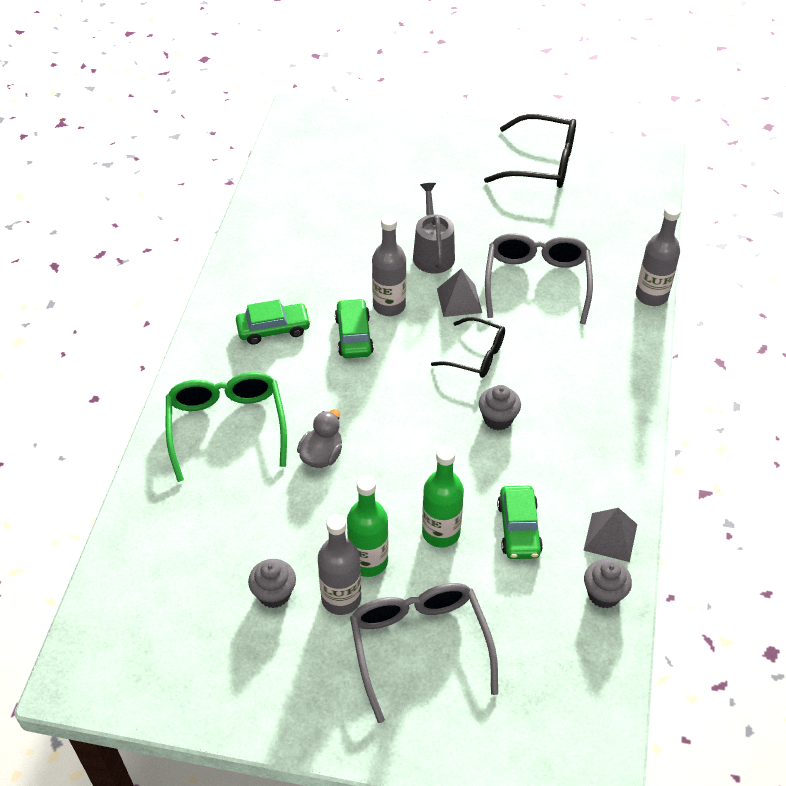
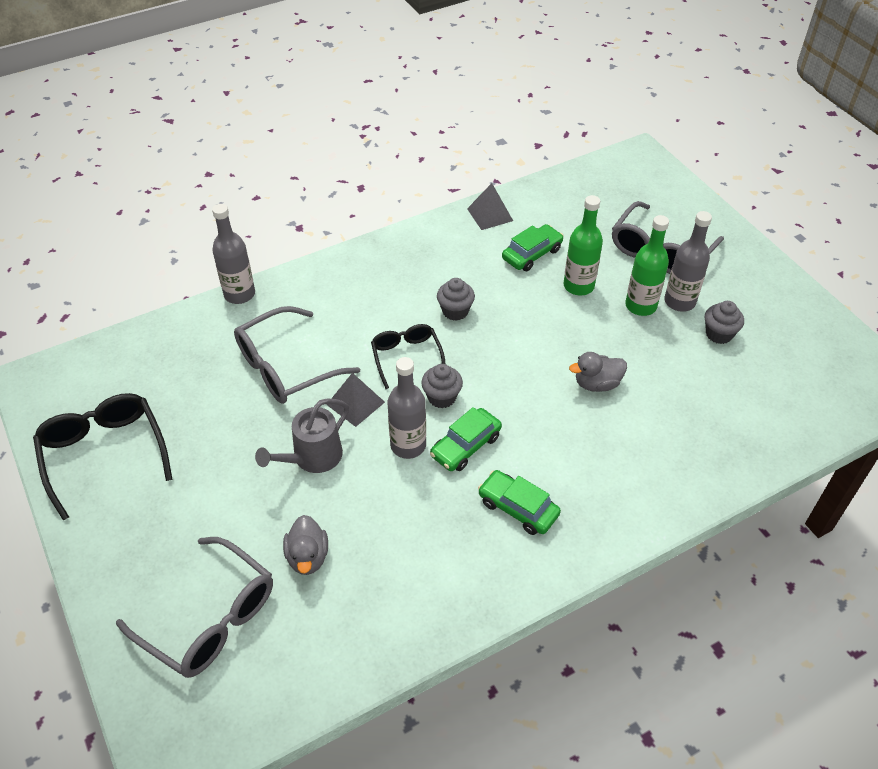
camera: 130 degrees left, 0 degrees up
green glasses [166,372,287,482] -> none
grey cupcake [584,559,632,609] -> grey cupcake moved to [421,364,463,408]
none -> grey glasses [116,537,273,678]
none -> grey duck [283,515,328,575]

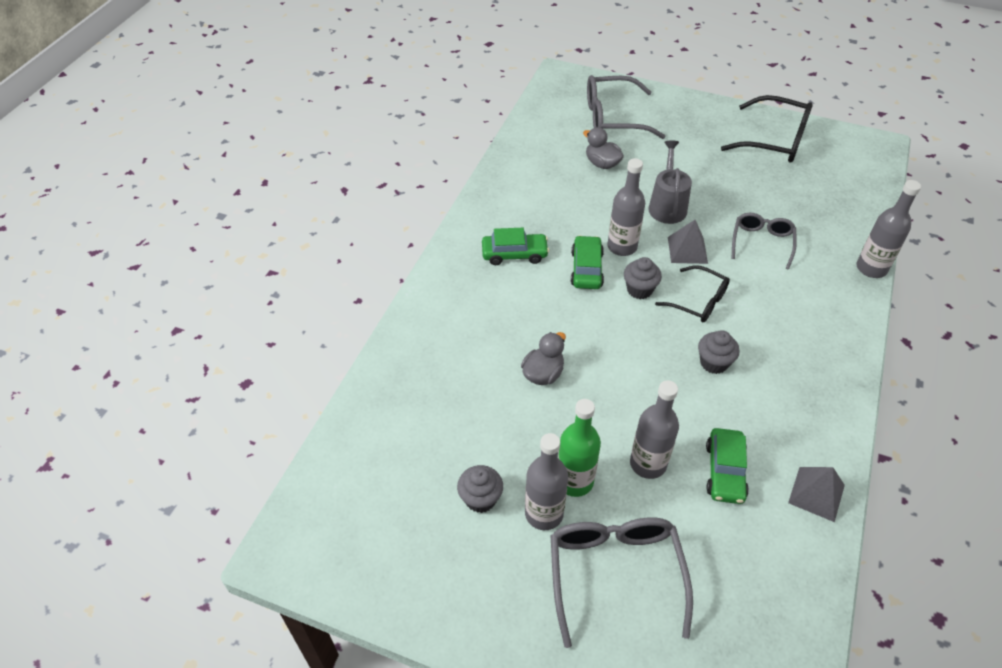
camera: 140 degrees right, 0 degrees up
grey glasses [234,306,360,404] -> grey glasses [732,213,797,270], size x0.63
green bottle [564,195,603,295] -> grey bottle [630,380,679,479]

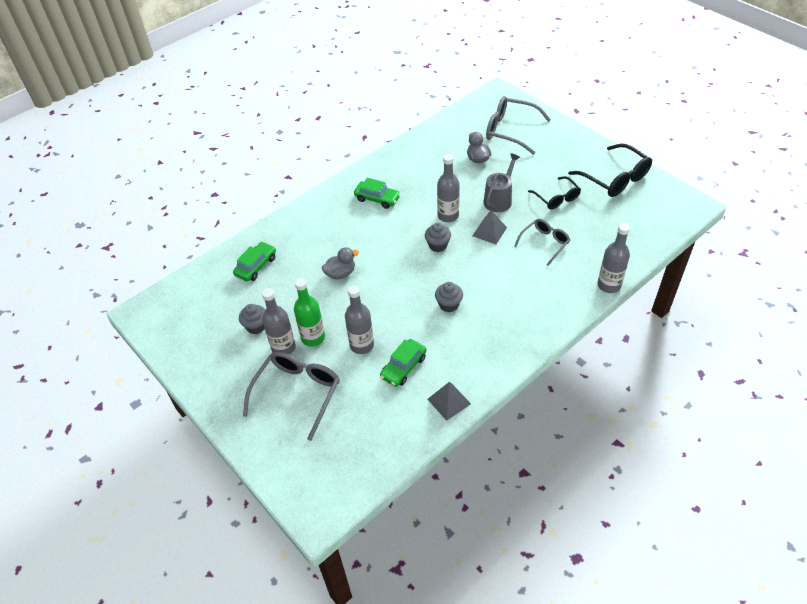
camera: 30 degrees right, 0 degrees up
green car [571,235,604,289] -> green car moved to [233,242,276,282]
black glasses [655,265,730,322] -> black glasses moved to [528,176,581,209]

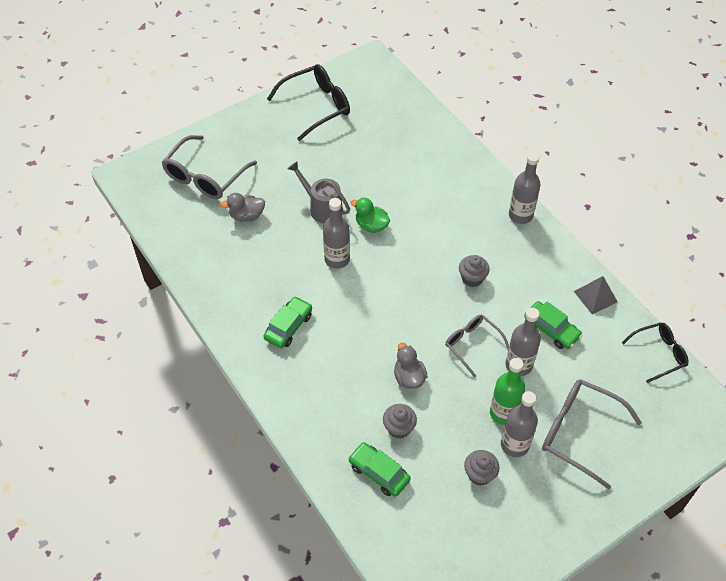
camera: 85 degrees left, 5 degrees up
grey cupcake [425,223,451,252] -> grey cupcake moved to [383,404,417,439]
grey pyramid [472,210,507,244] -> green duck [351,198,390,233]
grey glasses [514,219,570,266] -> grey glasses moved to [445,315,509,377]
black glasses [528,176,581,209] -> black glasses moved to [622,322,688,383]
grey bottle [597,223,630,293] -> grey bottle moved to [509,153,541,224]

